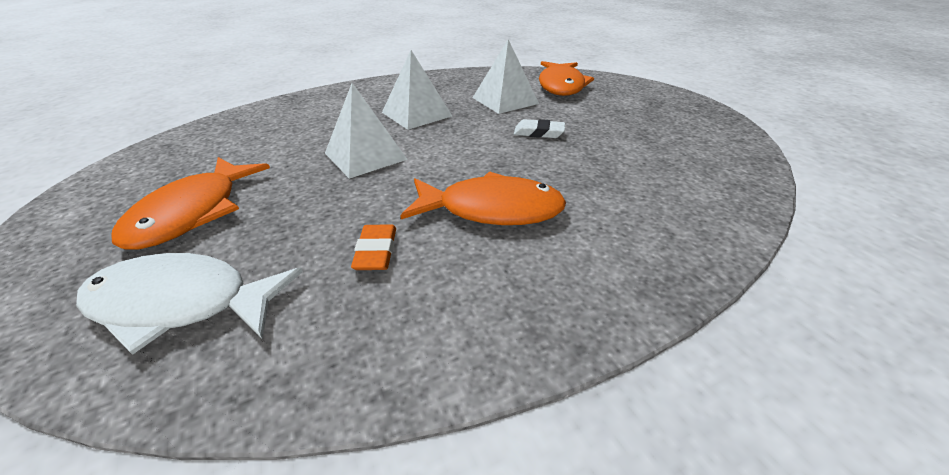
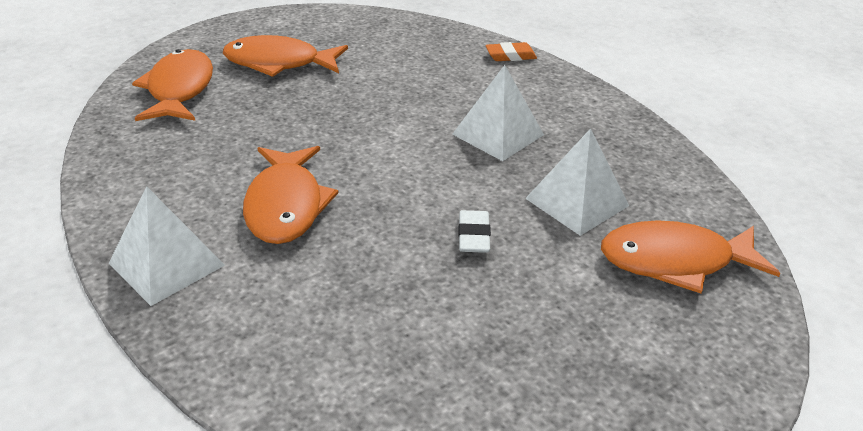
camera: 80 degrees right, 0 degrees up
white fish [76,253,303,355] -> orange fish [132,49,213,121]
white pyramid [325,83,408,179] -> white pyramid moved to [109,186,225,306]
orange eraser [351,224,396,270] -> orange eraser moved to [485,42,537,61]

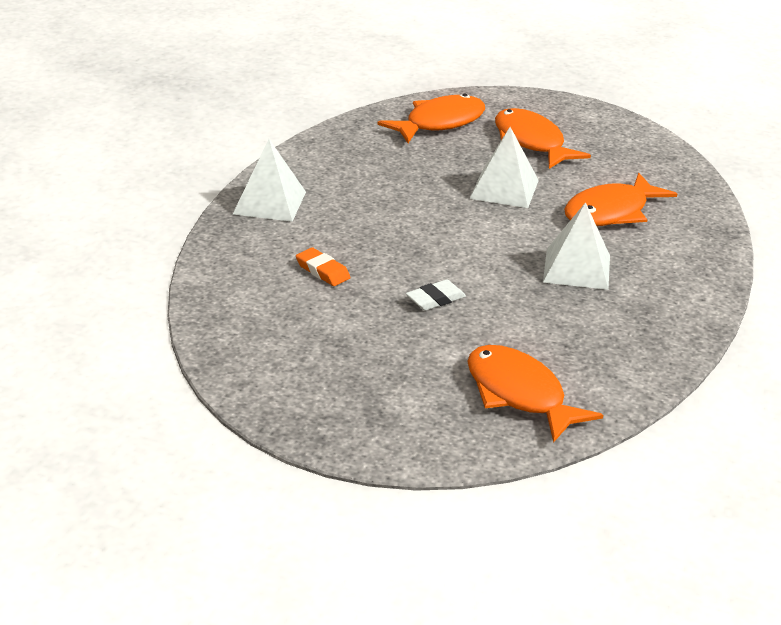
camera: 55 degrees right, 5 degrees down
orange fish [243,146,339,244] -> orange fish moved to [564,173,677,226]
orange eraser [485,42,537,61] -> orange eraser moved to [296,247,351,286]
white pyramid [525,128,629,236] -> white pyramid moved to [469,127,539,208]

